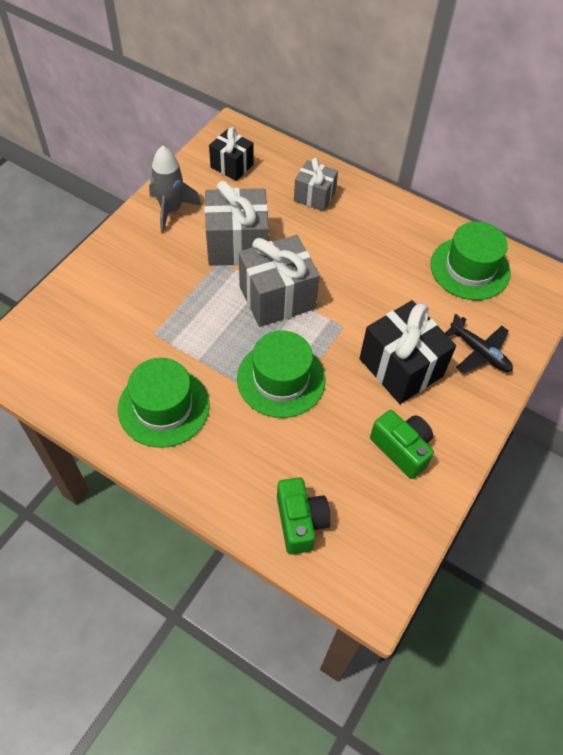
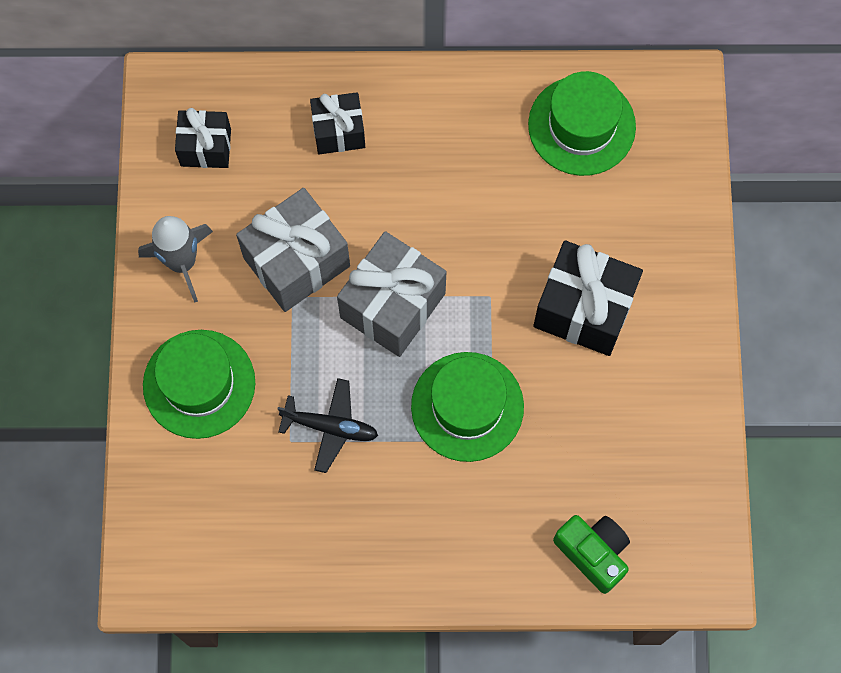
camera: 30 degrees left, 15 degrees up
green hat [118,358,210,448] -> green hat moved to [143,330,255,439]
grey gift [294,158,338,212] -> black gift [310,92,365,154]
green camera [370,410,434,479] -> none
black plane [445,314,513,373] -> black plane moved to [278,378,378,473]

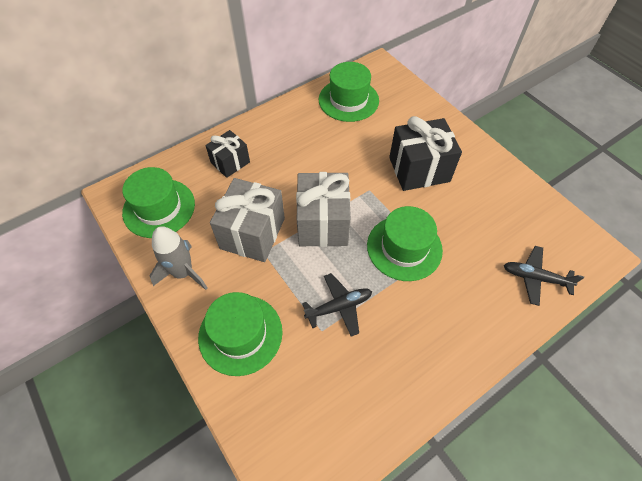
camera: 35 degrees left, 15 degrees down
black gift [175,108,231,168] -> green hat [122,167,195,238]
green camera [553,515,630,594] -> black plane [504,246,584,306]

